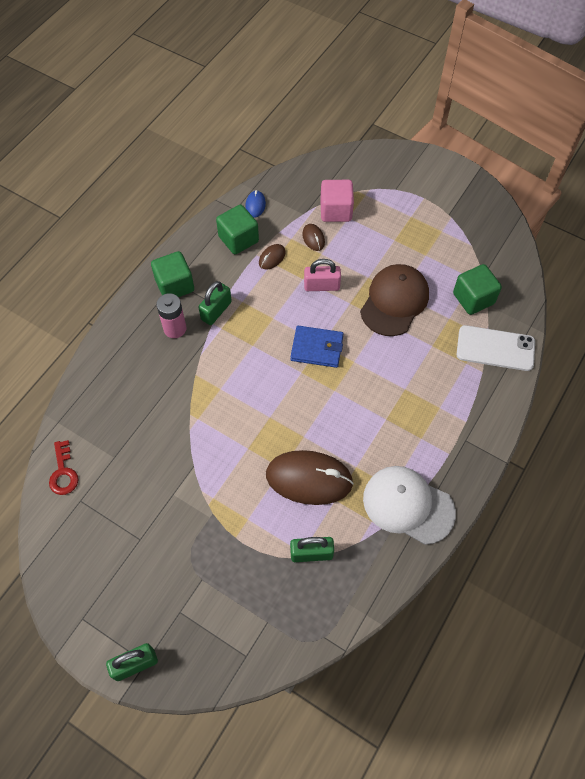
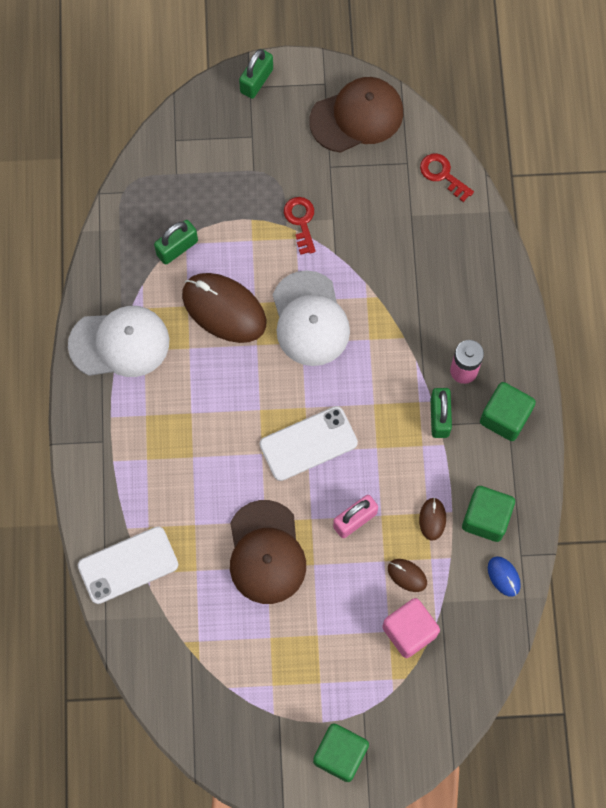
camera: 145 degrees right, 10 degrees up
brown mouse [266,450,354,505] -> brown mouse turned 60 degrees clockwise [182,273,266,343]
blue wallet [291,326,343,368] -> white phone [260,406,358,481]
green cube [453,264,502,315] -> green cube moved to [313,723,369,782]
none -> white cap [273,270,350,366]
none -> red key [284,197,316,255]
none -> brown cap [309,77,403,153]

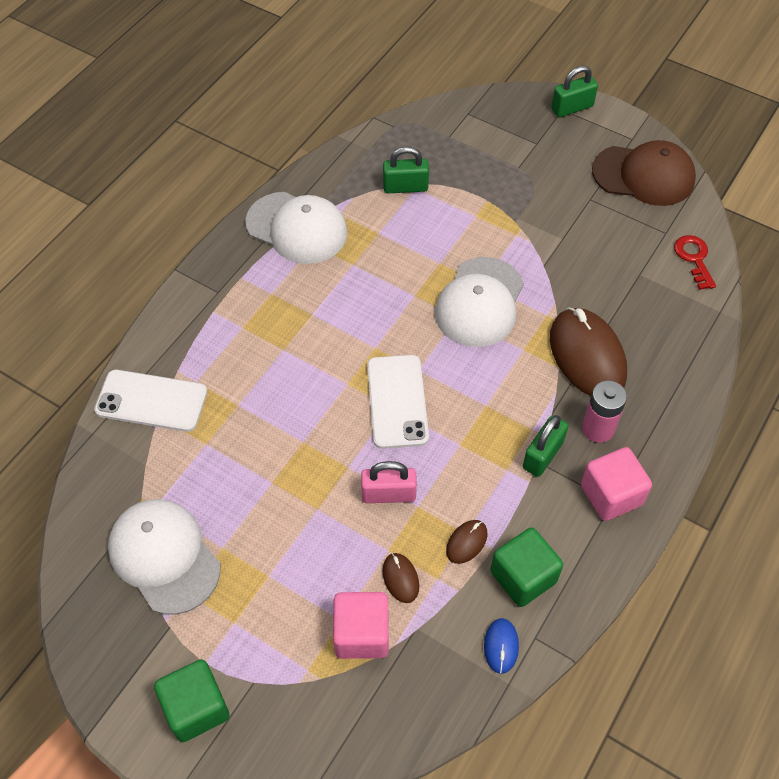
camera: 35 degrees right, 15 degrees down
brown mouse [182,273,266,343] -> brown mouse moved to [550,307,627,396]
brown cap [230,500,306,604] -> none
white phone [260,406,358,481] -> white phone turned 75 degrees clockwise [367,355,429,449]
red key [284,197,316,255] -> none
green cube [480,382,536,441] -> pink cube [581,447,652,521]
none -> white cap [108,499,221,615]

